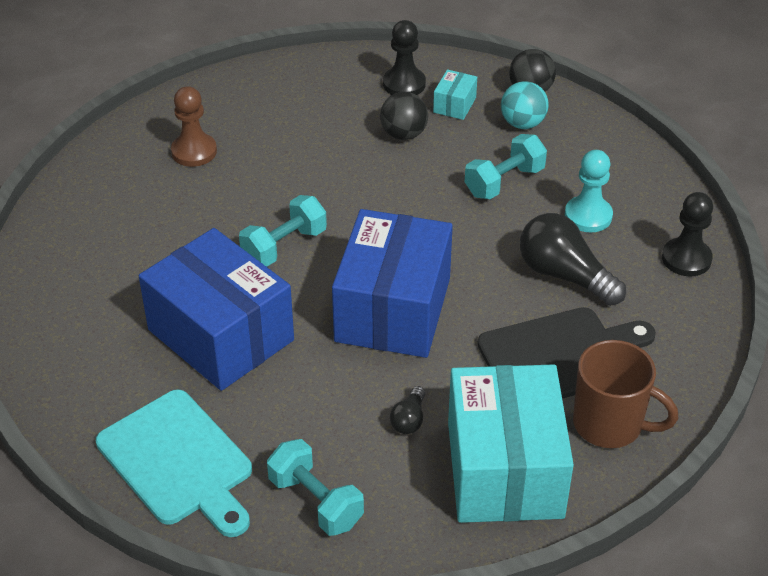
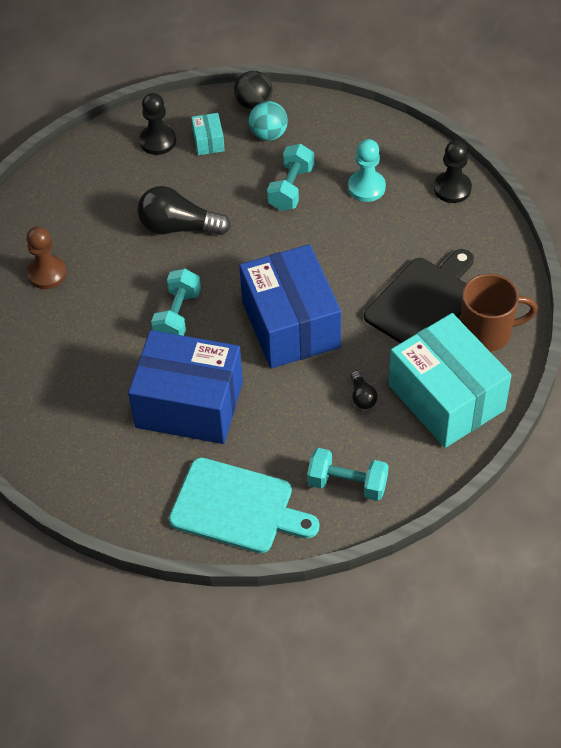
camera: 30 degrees left, 10 degrees up
black ball [380,92,428,140] -> none
black light bulb [520,213,626,306] -> black light bulb moved to [137,186,231,235]

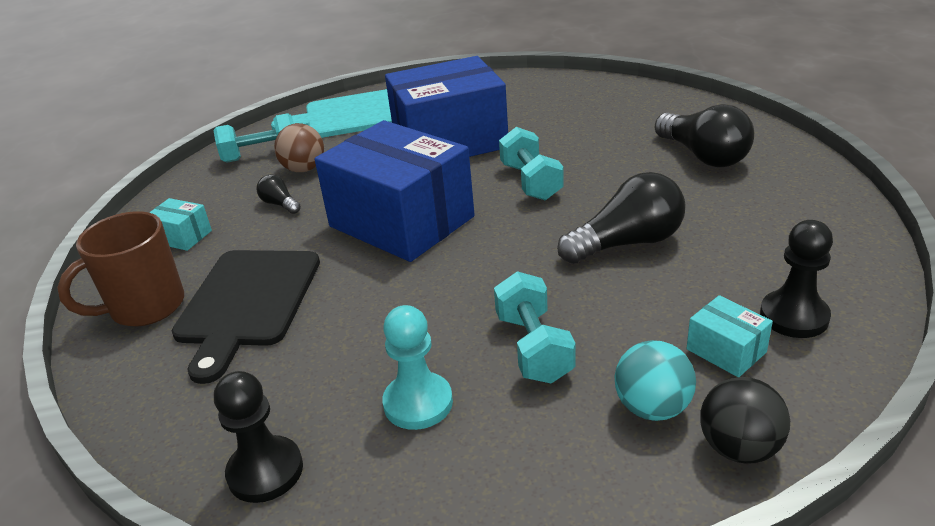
camera: 150 degrees right, 20 degrees down
brown pawn [26,226,67,289] -> black light bulb [655,104,754,167]
turquoise box [389,313,512,448] -> turquoise box [149,198,212,251], size x0.40
none -> brown ball [274,123,324,172]

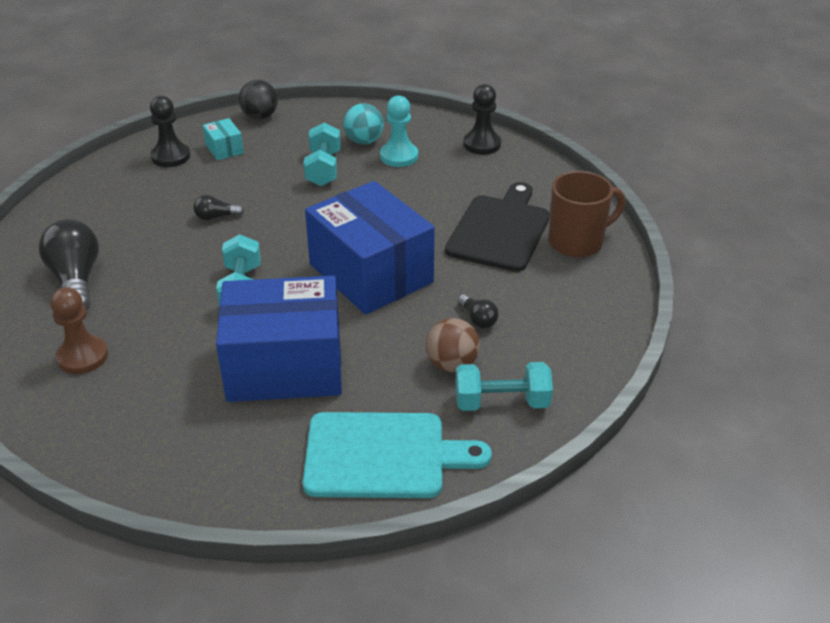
camera: 170 degrees left, 5 degrees up
turquoise box [149,198,212,251] -> none
black light bulb [557,172,685,264] -> black light bulb [193,195,244,220], size x0.48
turquoise ball [615,340,696,421] -> turquoise ball moved to [343,103,384,144]
none -> brown pawn [50,287,108,374]

